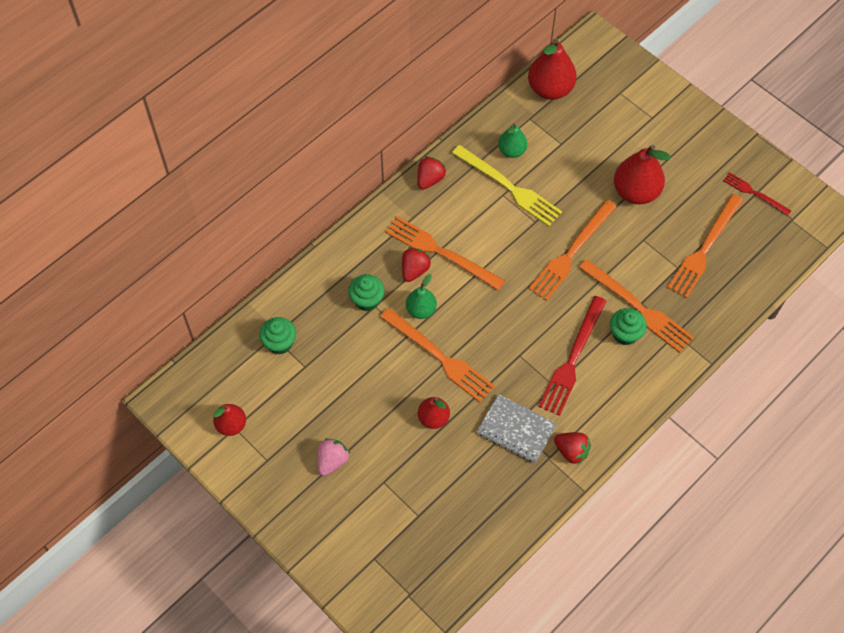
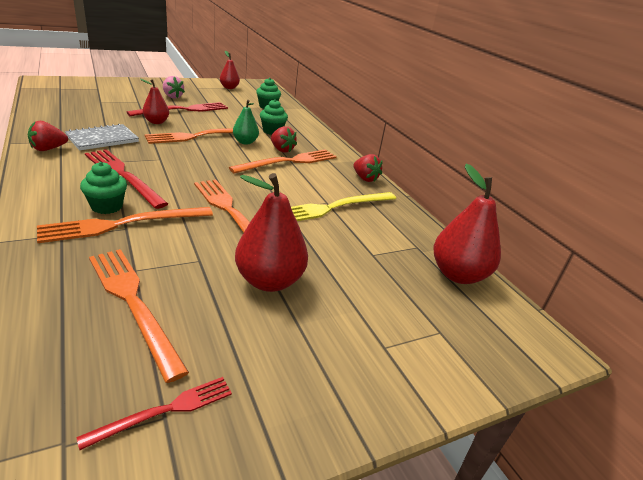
camera: 105 degrees right, 30 degrees down
green pear [498,123,527,158] -> none
none -> red fork [127,102,228,116]

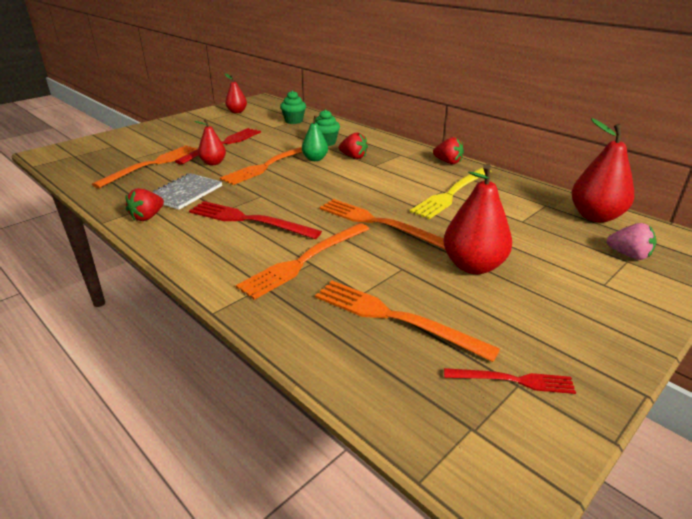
camera: 15 degrees left, 0 degrees up
red fork [76,377,232,450] -> red fork turned 60 degrees clockwise [444,368,576,394]
green cupcake [80,162,127,214] -> none
pink strawberry [163,76,185,98] -> pink strawberry moved to [607,223,657,260]
orange fork [229,149,337,174] -> orange fork moved to [92,145,197,188]

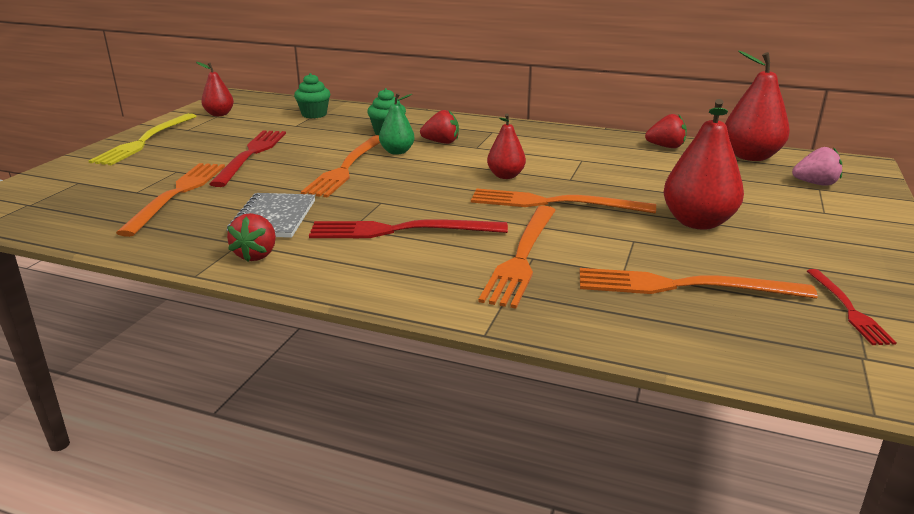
camera: 25 degrees left, 5 degrees down
red pear [194,119,226,165] -> red pear moved to [487,113,526,179]
yellow fork [410,167,492,219] -> yellow fork moved to [89,113,197,165]
red strawberry [433,137,464,164] -> red strawberry moved to [645,114,687,148]
red fork [444,368,576,394] -> red fork turned 105 degrees clockwise [807,269,897,345]

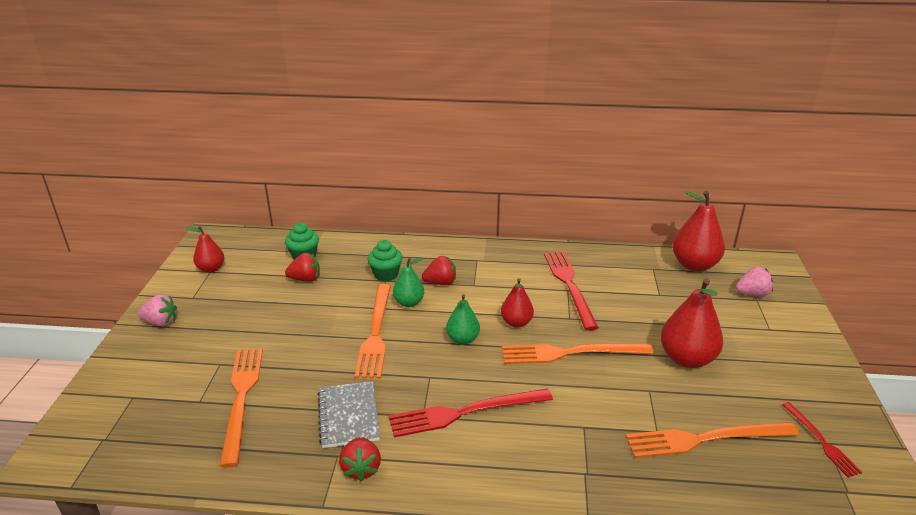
camera: 15 degrees left, 5 degrees up
yellow fork [89,113,197,165] -> pink strawberry [138,294,177,327]
red fork [209,130,286,187] -> red fork moved to [544,251,599,330]
orange fork [478,206,556,308] -> none
red strawberry [645,114,687,148] -> red strawberry moved to [285,253,320,282]
none -> green pear [446,294,480,344]

